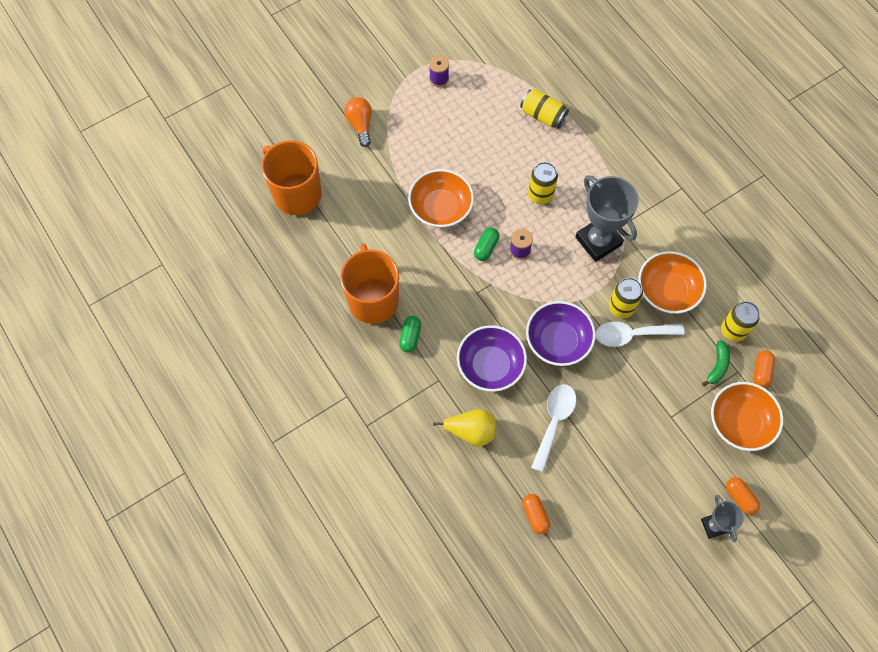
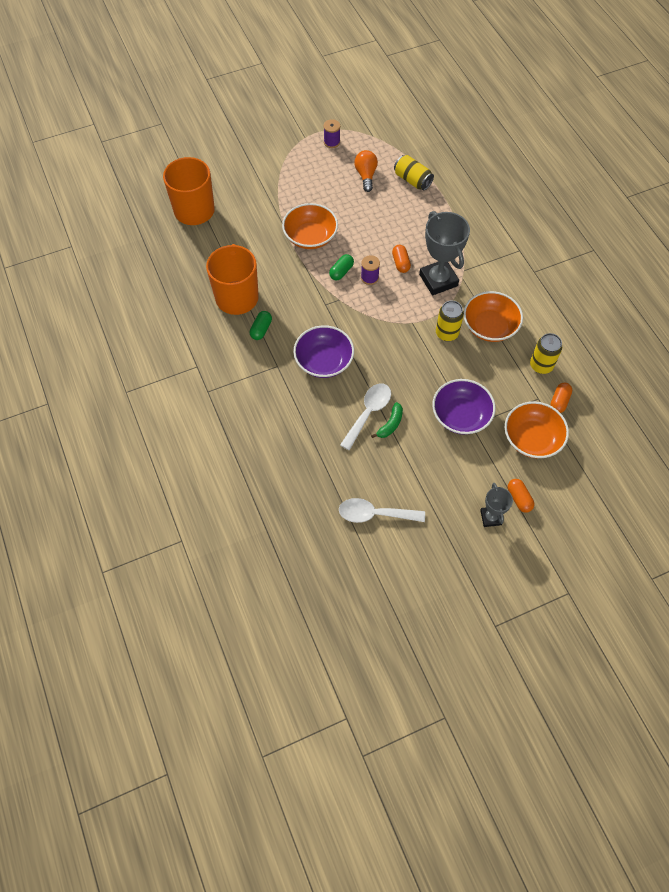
camera: 10 degrees right, 5 degrees down
orange light bulb [344,97,372,147] -> orange light bulb moved to [354,150,378,192]
yellow pear [433,409,496,447] -> none
orange capsule [522,494,550,534] -> orange capsule moved to [392,245,411,273]
purple bowl [526,301,596,366] -> purple bowl moved to [432,379,496,435]
yellow can [528,162,558,204] -> none
white spoon [596,321,685,347] -> white spoon moved to [339,498,425,523]
green banana [702,340,730,386] -> green banana moved to [371,402,403,438]

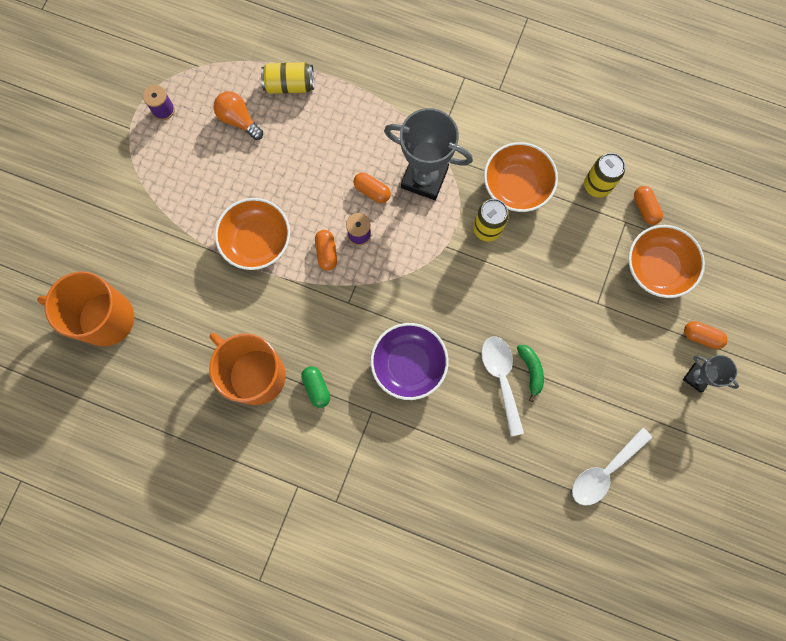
camera: 45 degrees left, 15 degrees up
green capsule [329,254,354,280] -> orange capsule [315,230,337,271]
purple bowl [432,379,496,435] -> none

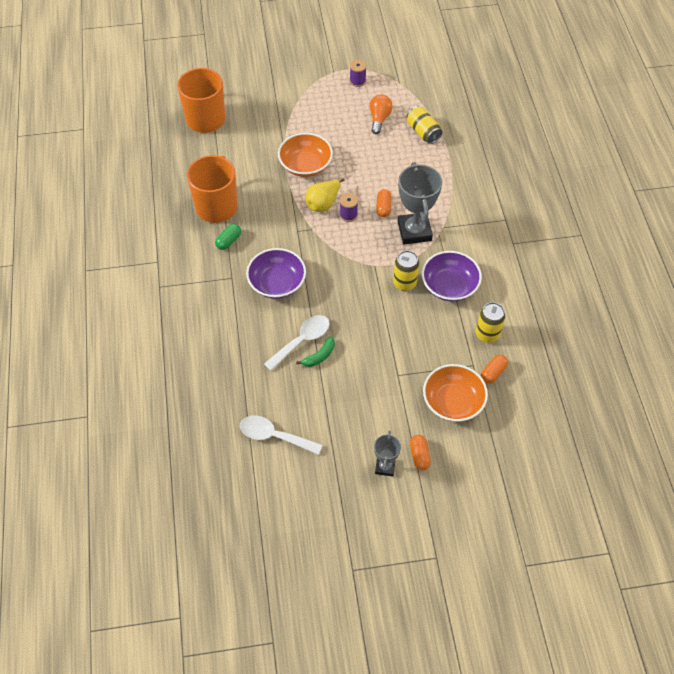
camera: 60 degrees right, 20 degrees down
orange capsule [315,230,337,271] -> yellow pear [305,179,345,212]
orange bowl [484,142,558,212] -> purple bowl [422,251,482,302]

